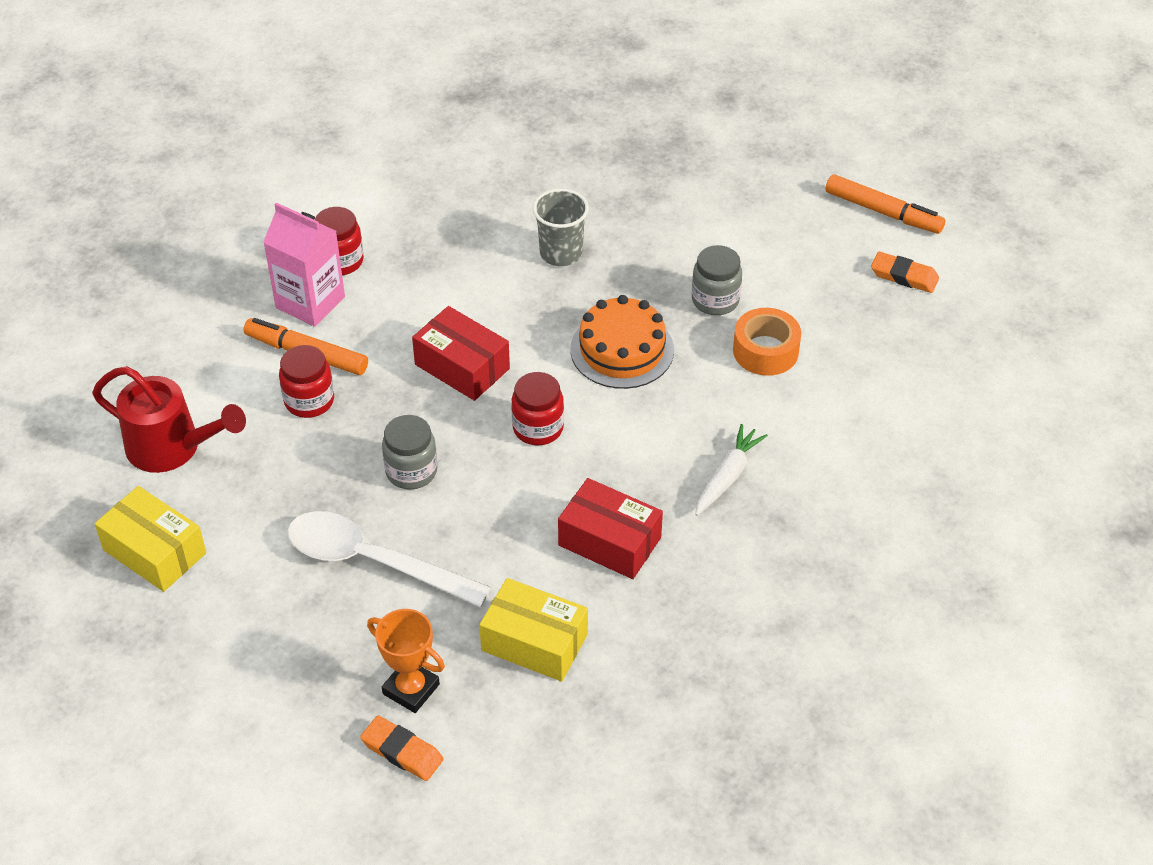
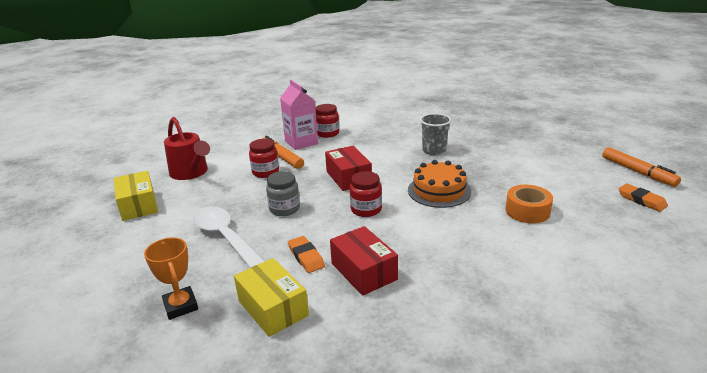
camera: 30 degrees right, 20 degrees down
orange eraser [360,716,444,781] -> orange eraser moved to [288,236,325,273]
grey jar [692,245,742,315] -> none
white carrot [695,424,768,516] -> none

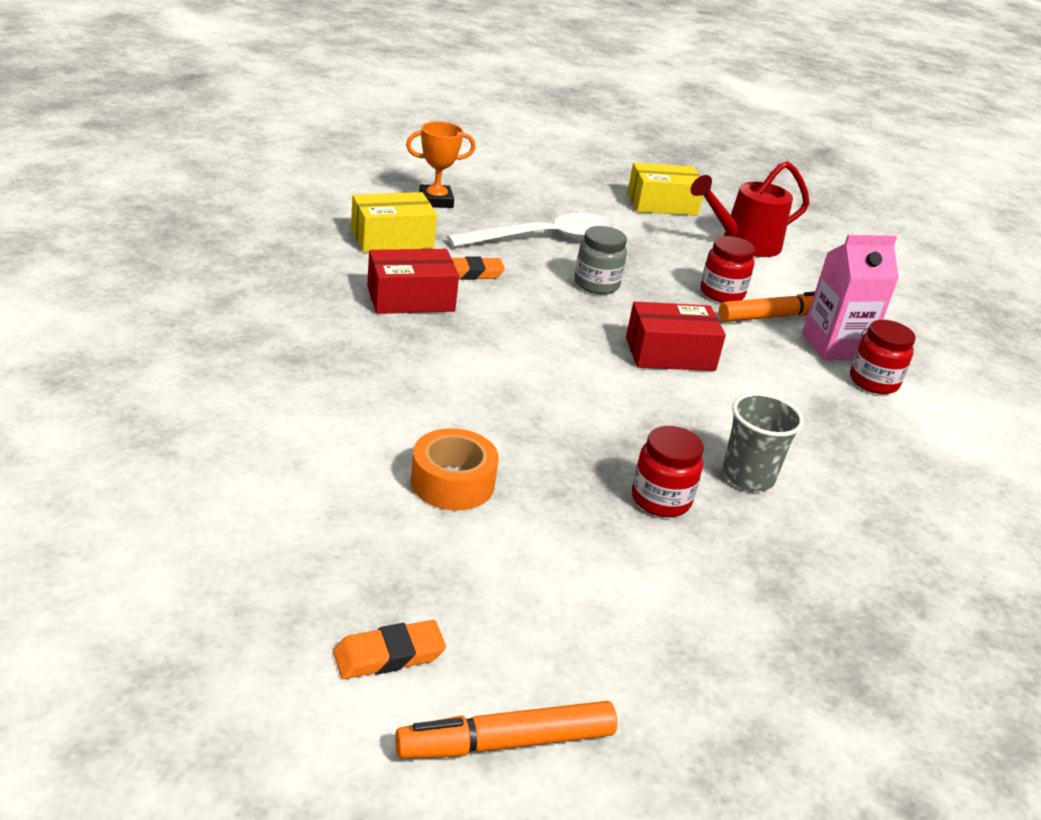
camera: 100 degrees right, 5 degrees up
red jar [350,171,382,217] -> red jar moved to [632,426,704,517]
orange cake [408,160,471,208] -> none

